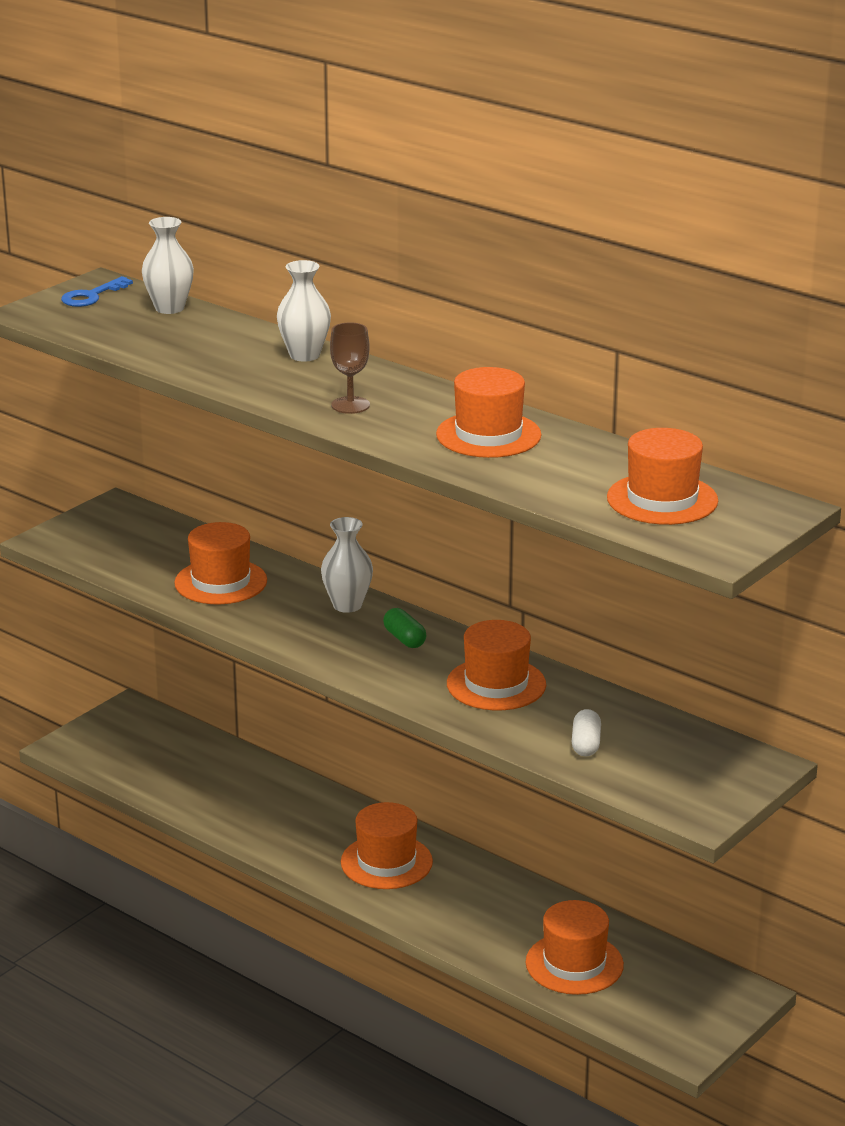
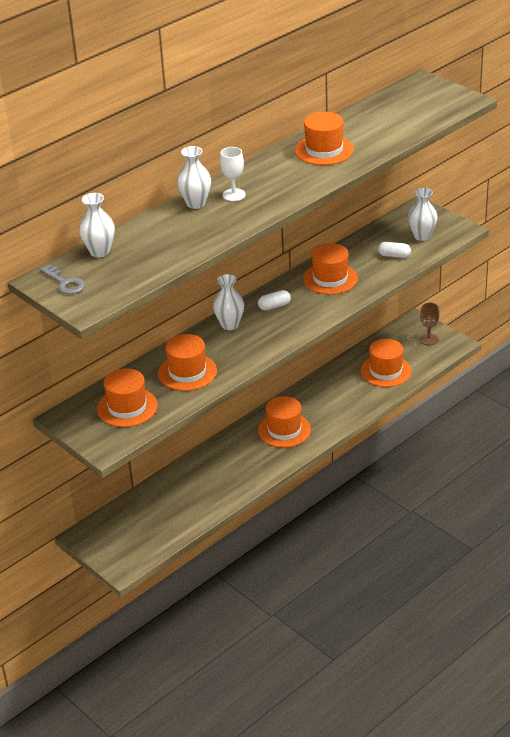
camera: 80 degrees left, 10 degrees up
blue key [61,276,133,307] -> grey key [40,264,85,294]
brown goblet [330,322,370,414] -> brown goblet moved to [420,303,439,345]
green capsule [383,608,426,648] -> white capsule [258,290,291,310]
orange hat [607,428,718,525] -> orange hat moved to [97,368,158,427]
none -> white goblet [220,147,246,201]
none -> white vase [408,188,438,241]

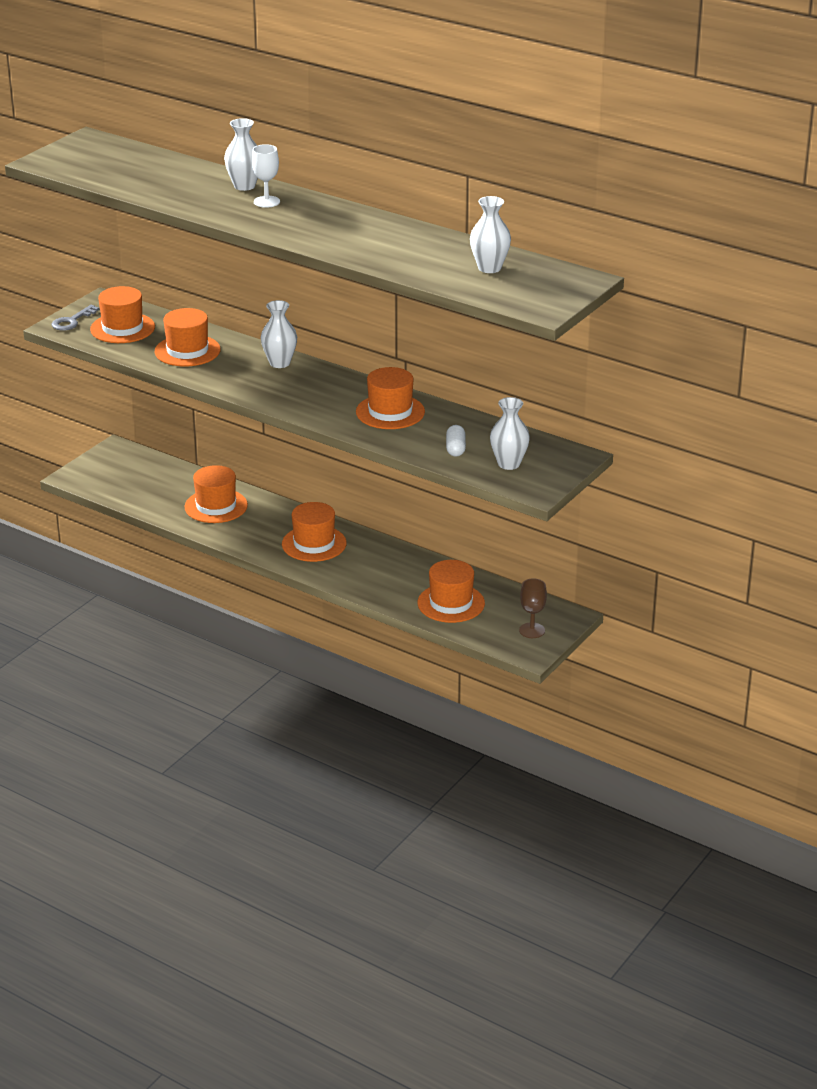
camera: 75 degrees right, 5 degrees down
grey key [40,264,85,294] -> grey key moved to [52,305,99,331]
white vase [79,193,115,258] -> white vase moved to [470,196,511,273]
white capsule [258,290,291,310] -> none
orange hat [295,112,354,165] -> orange hat moved to [184,465,248,523]

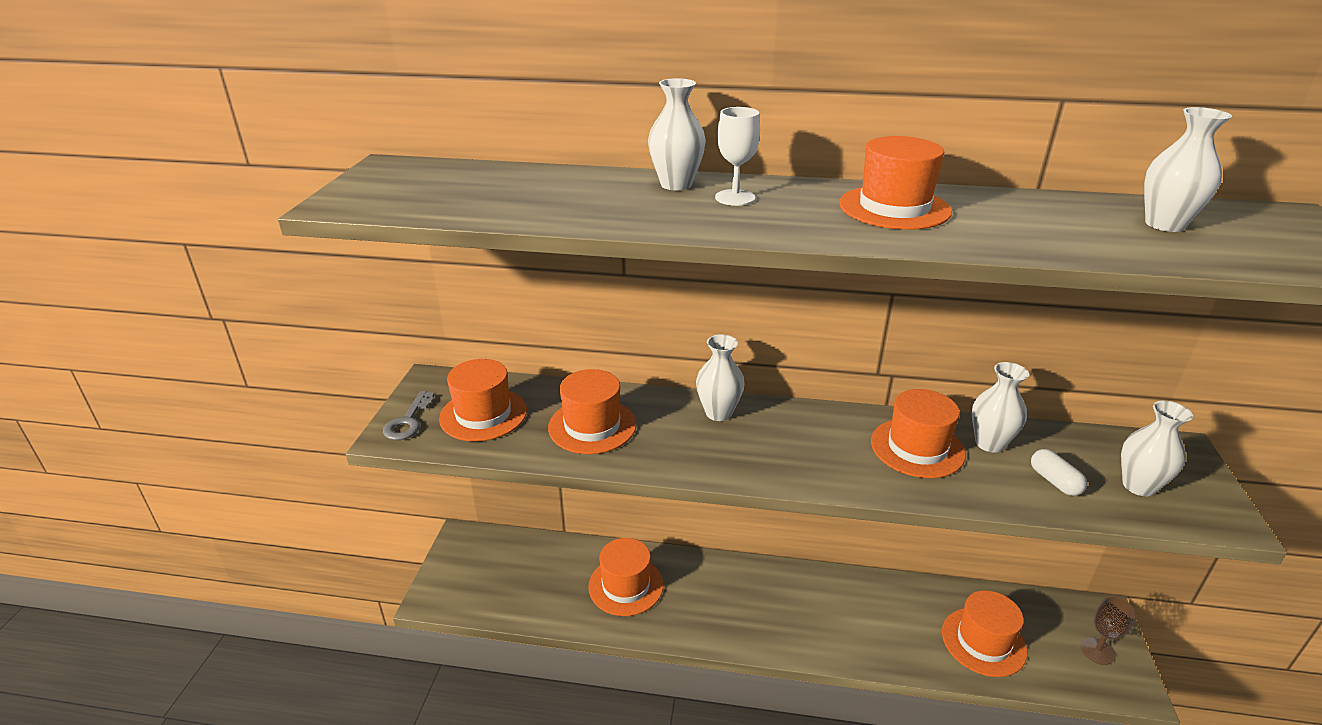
camera: 25 degrees left, 0 degrees up
orange hat [282,502,347,562] -> orange hat moved to [839,136,952,230]
none -> white vase [972,362,1029,453]

